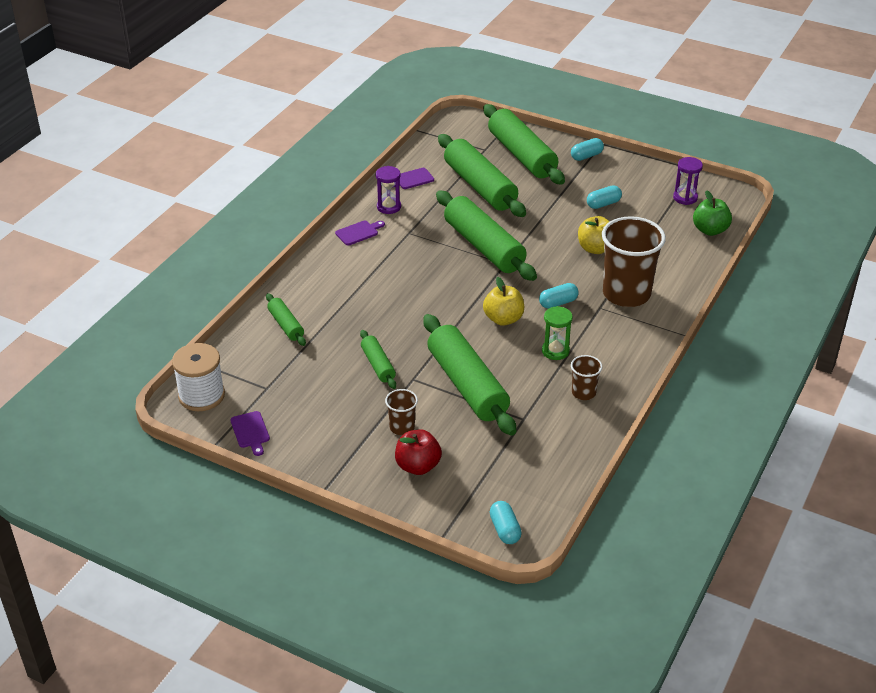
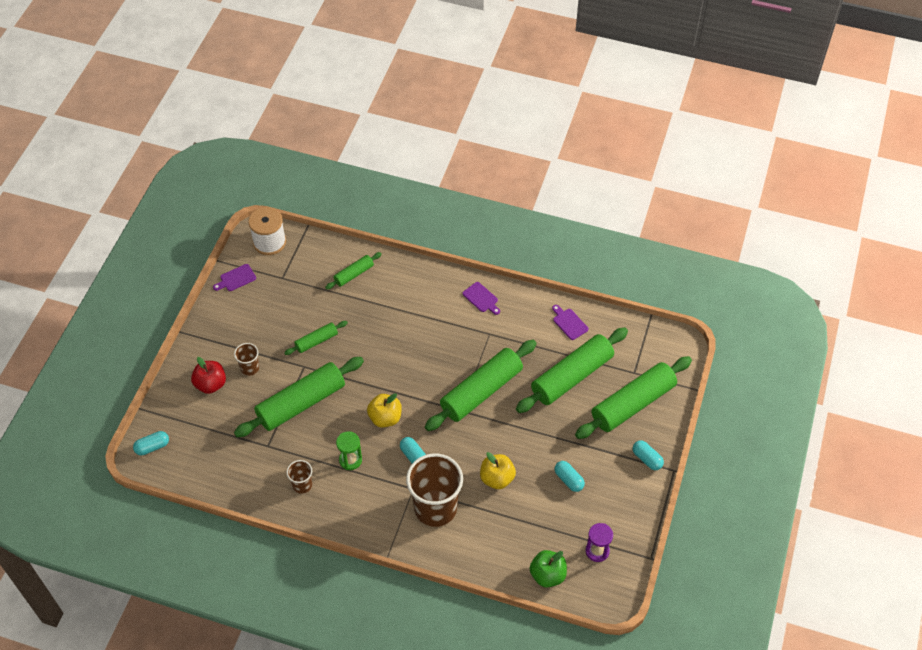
camera: 80 degrees right, 15 degrees up
purple hourglass [376,166,401,214] -> none

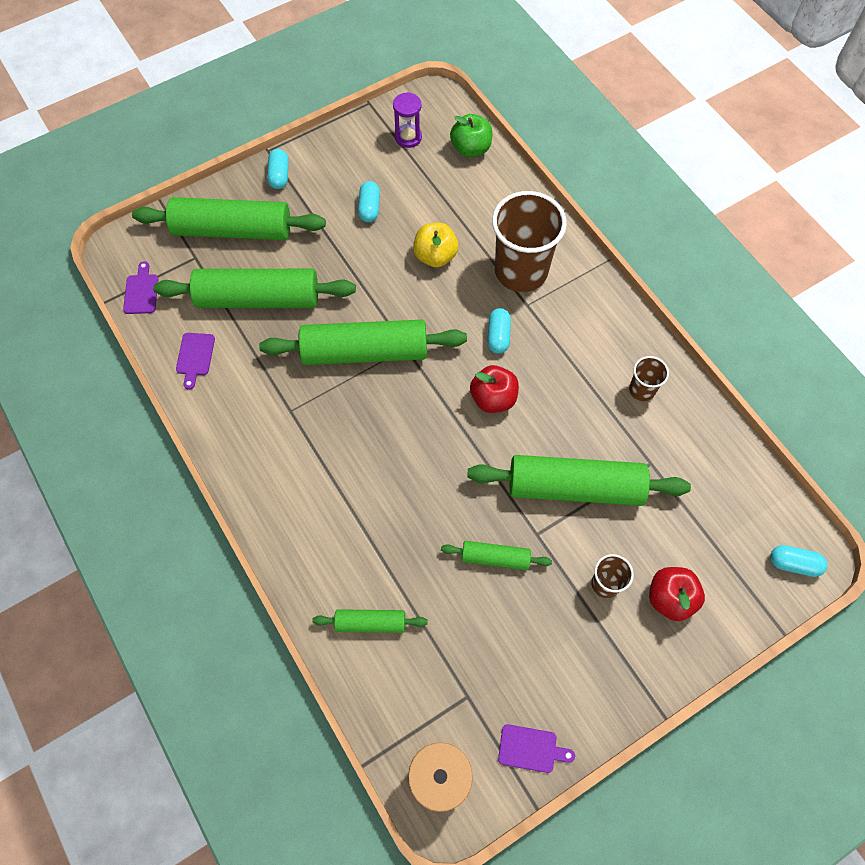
camera: 140 degrees left, 10 degrees up
green hourglass [336,431,362,470] -> none
yellow apple [367,393,402,428] -> red apple [470,365,519,413]
purple cutting board [463,282,500,315] -> purple cutting board moved to [123,261,158,314]

